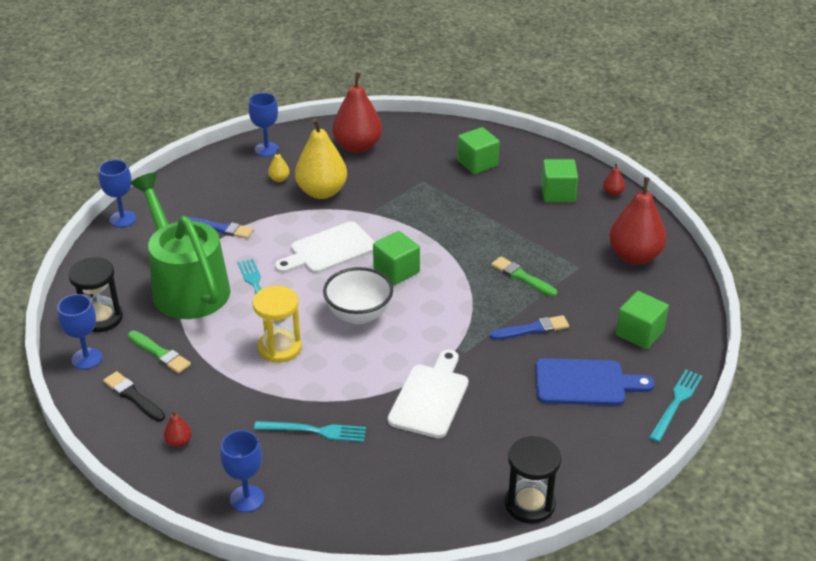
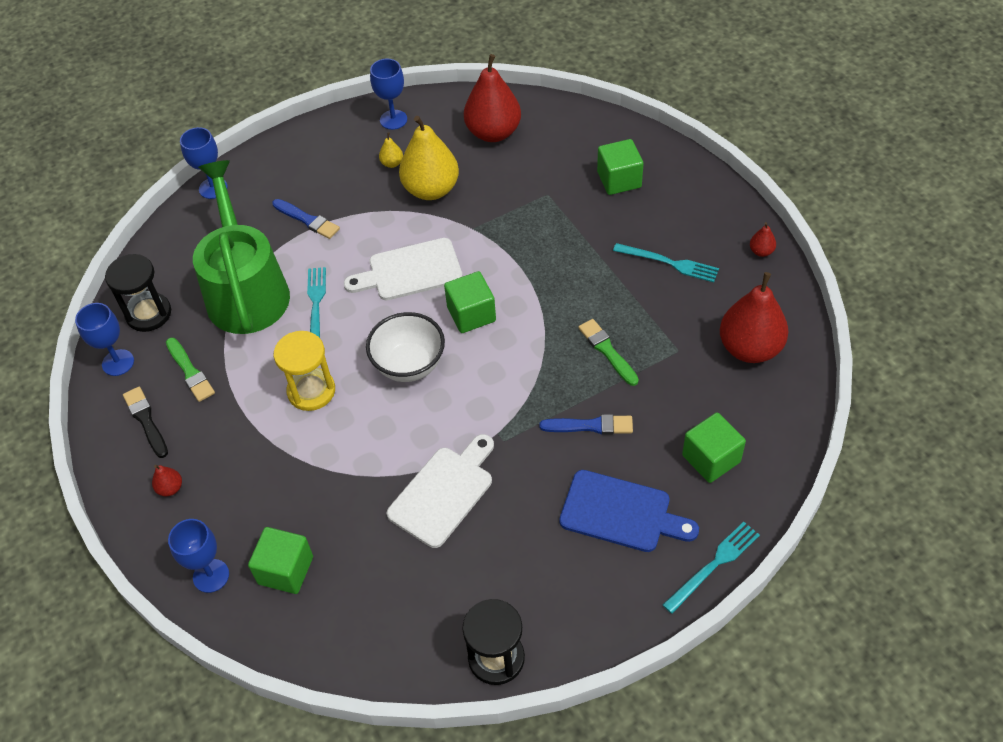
camera: 20 degrees right, 15 degrees up
turquoise fork [254,421,366,442] -> turquoise fork moved to [613,243,719,282]
green cube [541,159,578,202] -> green cube moved to [248,527,313,594]

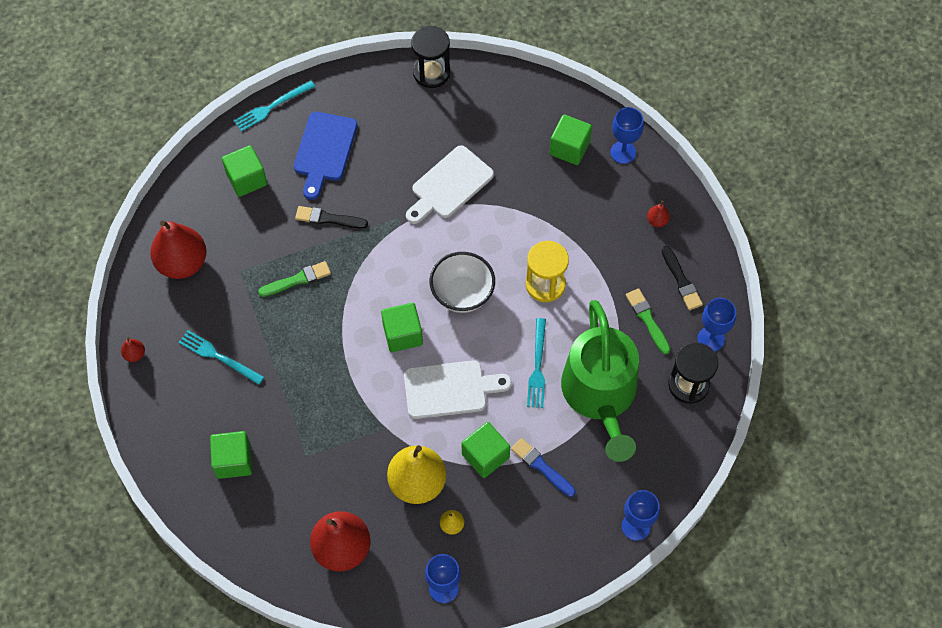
camera: 175 degrees left, 10 degrees up
blue brush [540,414,633,435] -> black brush [295,206,368,228]
blue cutting board [559,470,699,552] -> blue cutting board turned 105 degrees counterclockwise [294,112,357,200]
green brush [578,319,639,386] -> green brush turned 90 degrees counterclockwise [258,261,331,297]
none -> green cube [462,422,510,478]

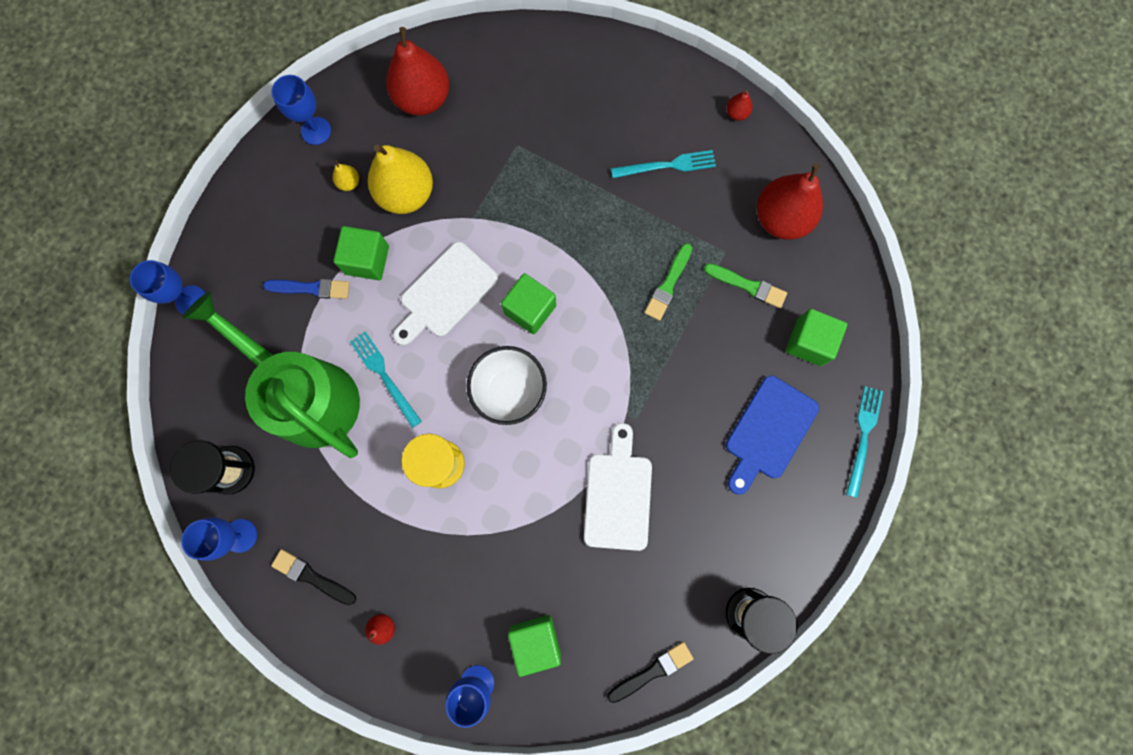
camera: 140 degrees right, 15 degrees up
green cube [210,431,252,479] -> none
blue cutting board [294,112,357,200] -> blue cutting board turned 120 degrees counterclockwise [726,376,819,494]
black brush [295,206,368,228] -> black brush moved to [607,642,693,703]
green brush [626,288,671,354] -> green brush moved to [704,263,787,308]

